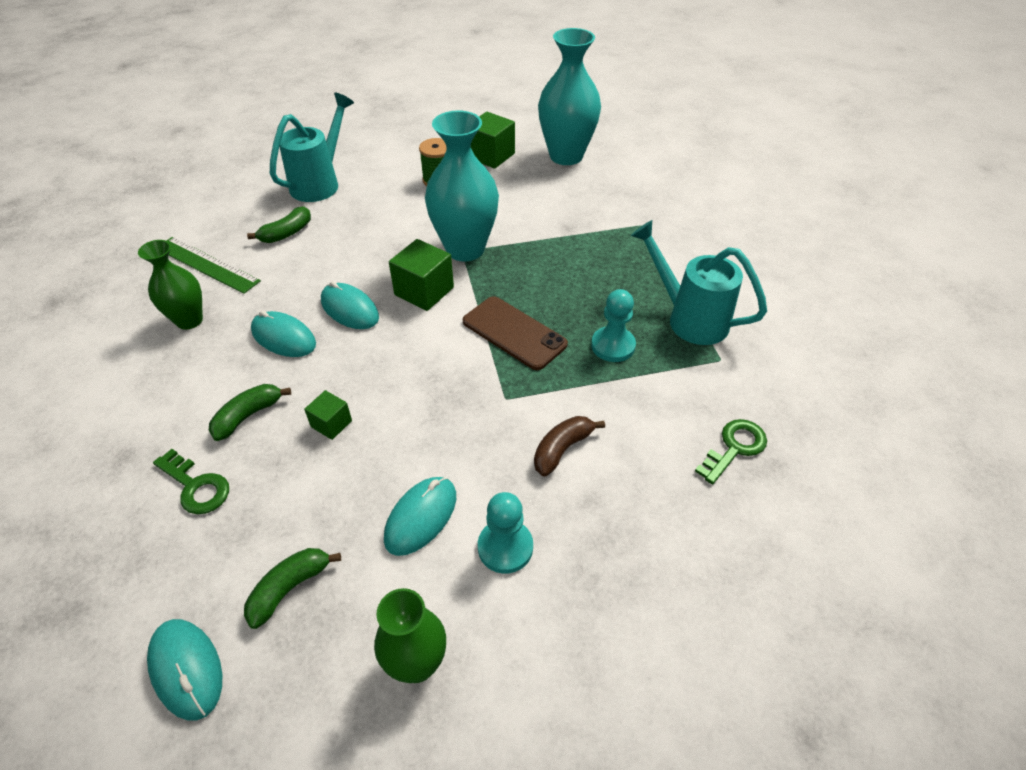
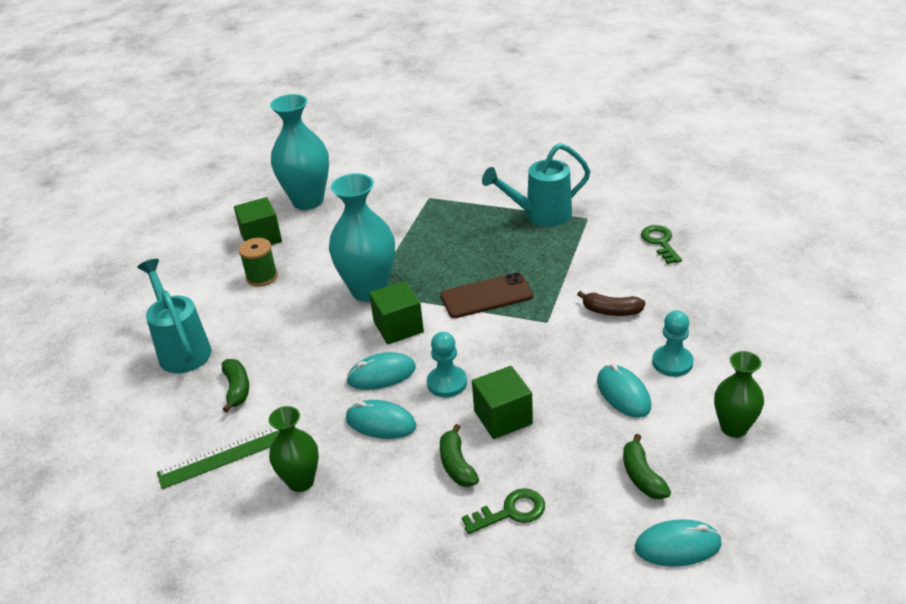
camera: 55 degrees left, 10 degrees down
turquoise mouse [251,311,316,357] -> turquoise mouse turned 45 degrees clockwise [346,400,416,439]
green cube [304,390,352,440] -> green cube [472,366,533,439], size x1.74
brown banana [534,416,605,476] -> brown banana turned 60 degrees counterclockwise [577,291,645,316]
turquoise pawn [591,289,636,362] -> turquoise pawn moved to [427,332,467,397]

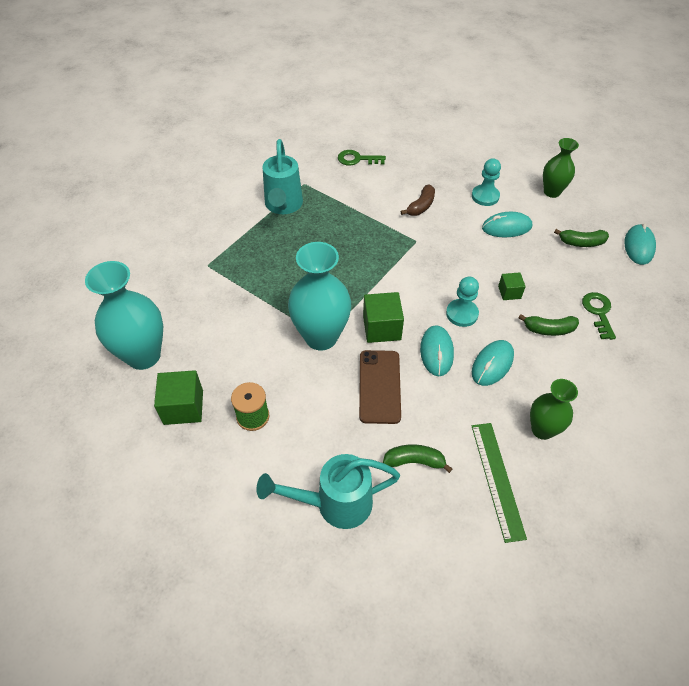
camera: 75 degrees left, 15 degrees up
brown phone [441,272,533,318] -> brown phone moved to [359,350,401,424]
green cube [472,366,533,439] -> green cube [498,272,526,300], size x0.57

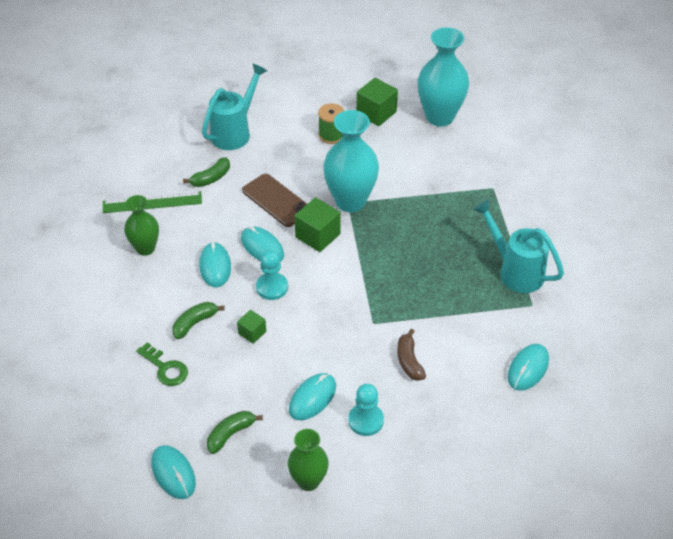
camera: 135 degrees right, 5 degrees down
green key [338,150,386,166] -> turquoise mouse [507,344,549,391]
green ruler [472,423,527,543] -> green ruler turned 45 degrees counterclockwise [103,191,202,213]

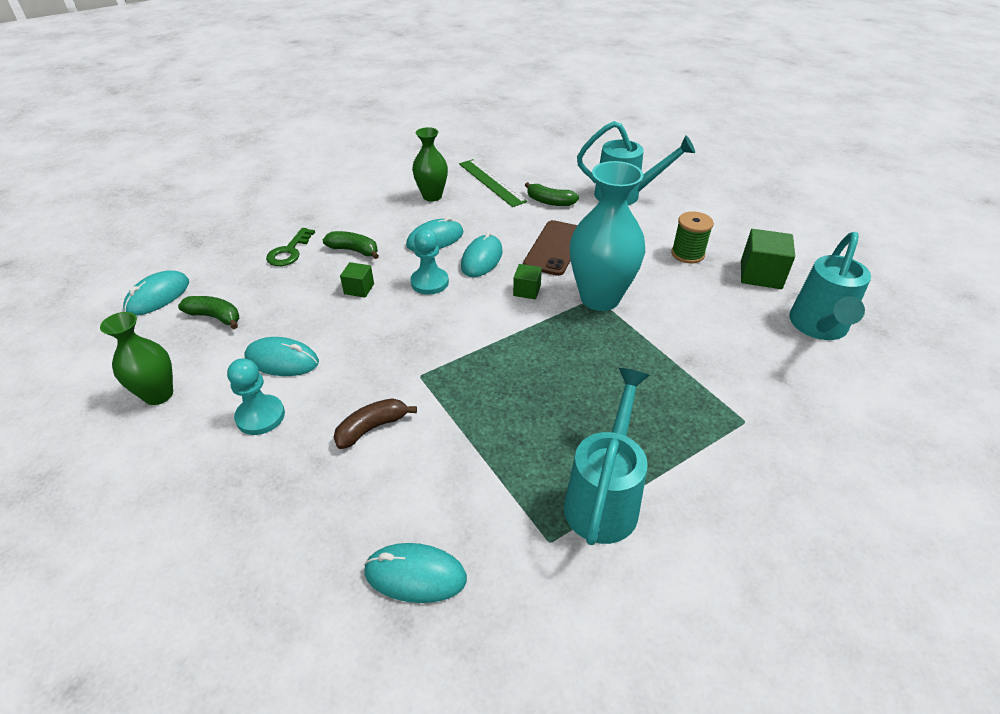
camera: 65 degrees right, 5 degrees down
green cube [294,197,341,252] -> green cube [513,264,542,299], size x0.57
turquoise vase [417,27,469,126] -> turquoise watering can [789,232,871,340]

